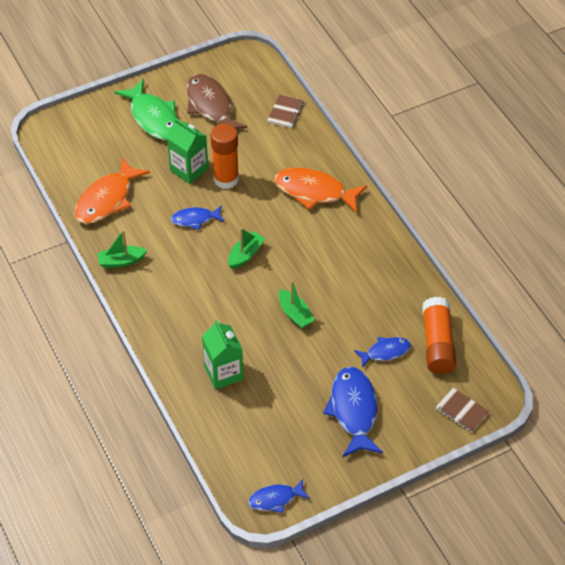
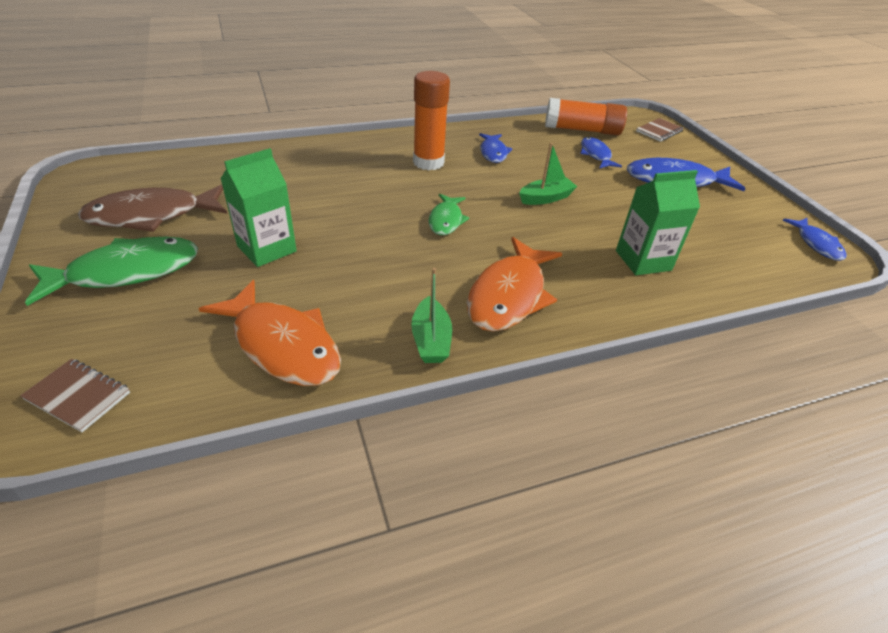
camera: 85 degrees left, 10 degrees down
blue fish [171,205,225,230] -> blue fish moved to [479,133,512,163]
orange glue stick [211,124,239,189] -> orange glue stick moved to [413,71,450,170]
green boat [228,228,265,269] -> green fish [428,194,469,235]
brown notebook [267,94,304,128] -> brown notebook moved to [20,359,130,432]
orange fish [274,168,367,213] -> orange fish moved to [467,237,562,332]

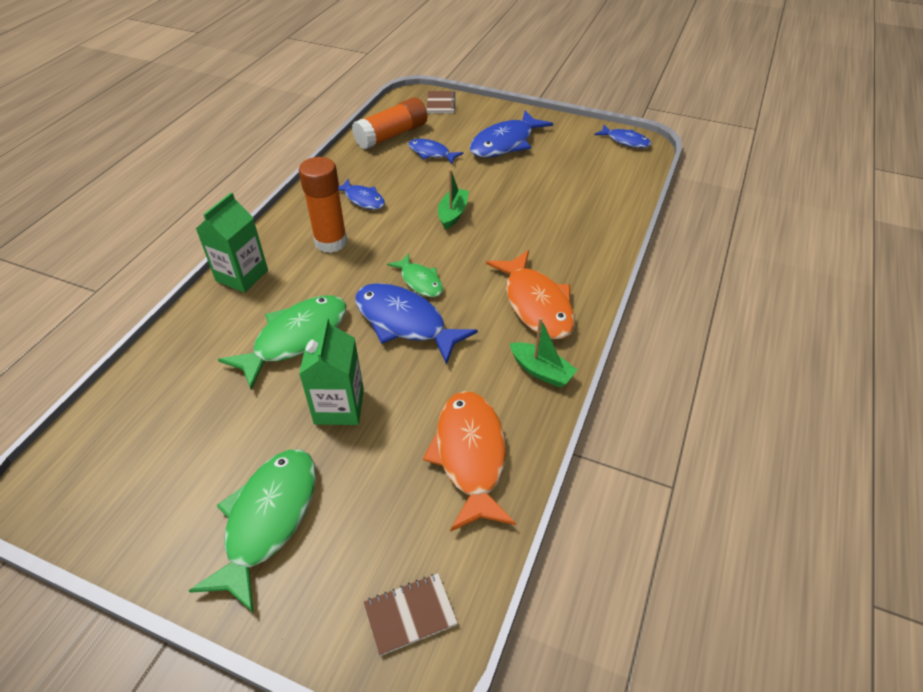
camera: 45 degrees left, 5 degrees up
brown fish [78,184,227,232] -> none
orange fish [199,280,341,386] -> orange fish turned 90 degrees counterclockwise [423,391,516,532]
green carton [616,170,700,275] -> green carton moved to [196,192,268,293]
none -> green fish [218,295,346,390]
none -> blue fish [355,283,478,365]

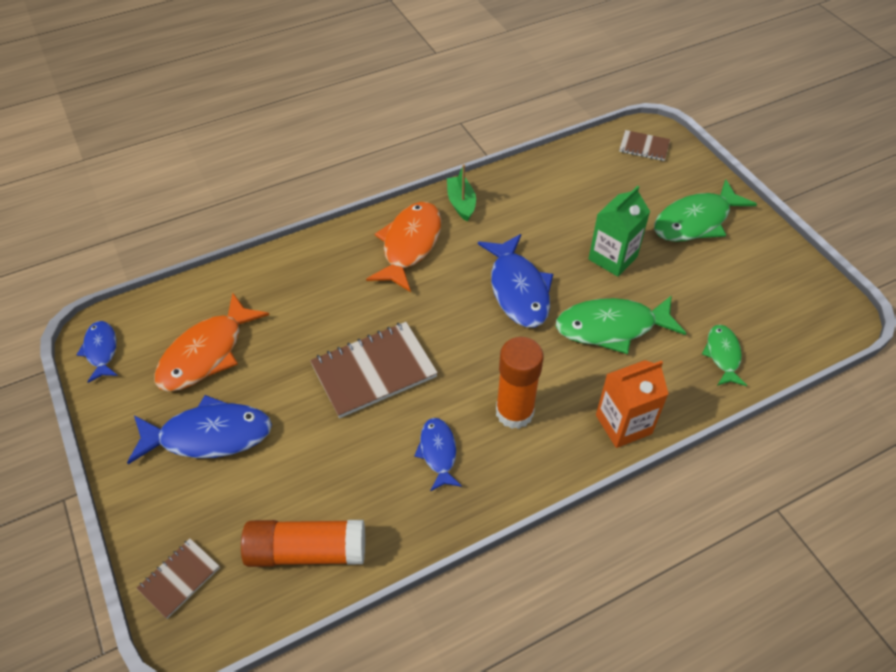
camera: 140 degrees left, 5 degrees up
green carton [196,192,268,293] -> orange carton [596,360,668,448]
green fish [387,253,443,297] -> green fish moved to [702,325,747,386]
blue fish [408,139,464,164] -> none
orange fish [423,391,516,532] -> orange fish moved to [154,293,269,391]
green boat [438,169,469,230] -> brown notebook [310,322,438,418]

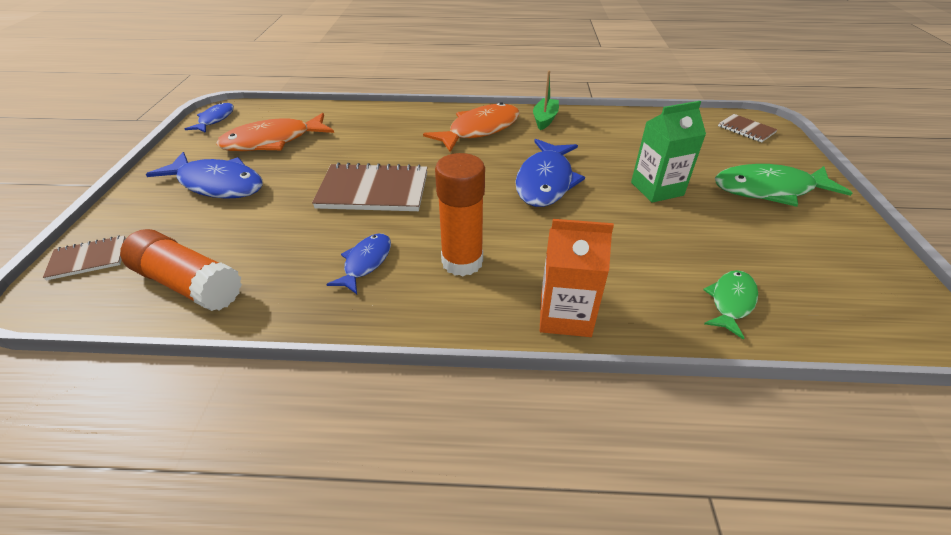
camera: 30 degrees right, 10 degrees down
green fish [556,295,686,354] -> none

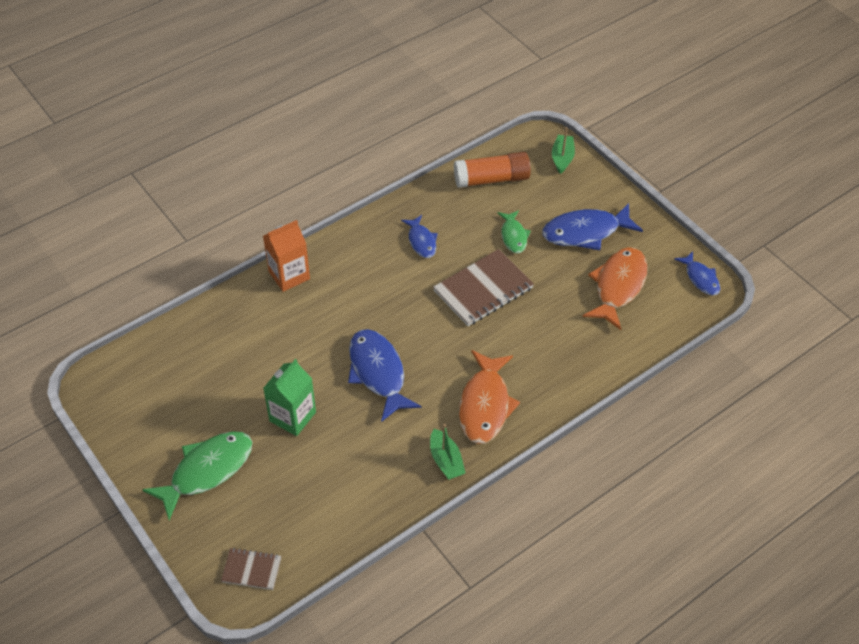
camera: 140 degrees right, 10 degrees up
brown notebook [43,235,126,280] -> green boat [552,127,575,174]
orange glue stick [435,153,485,276] -> none
green fish [703,270,758,340] -> green fish moved to [498,210,531,253]

